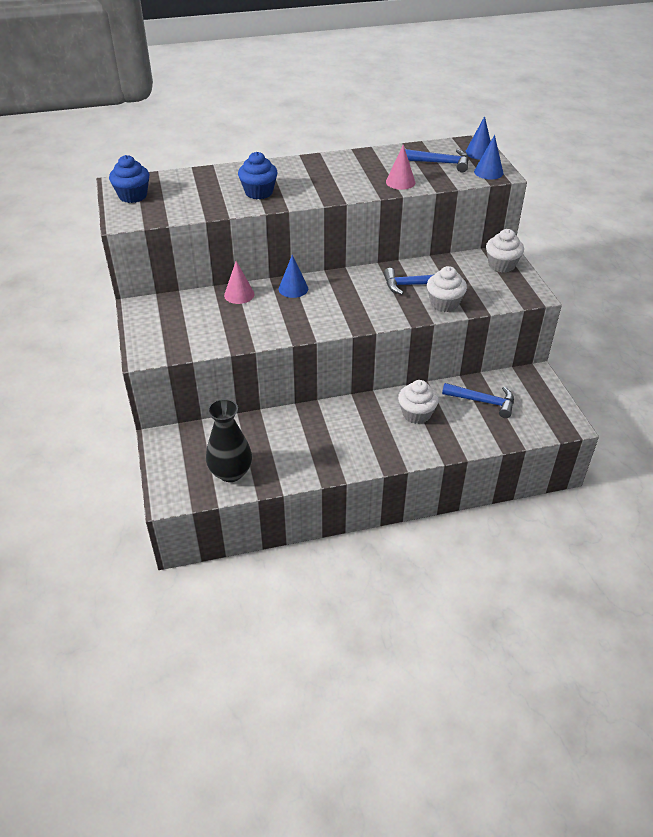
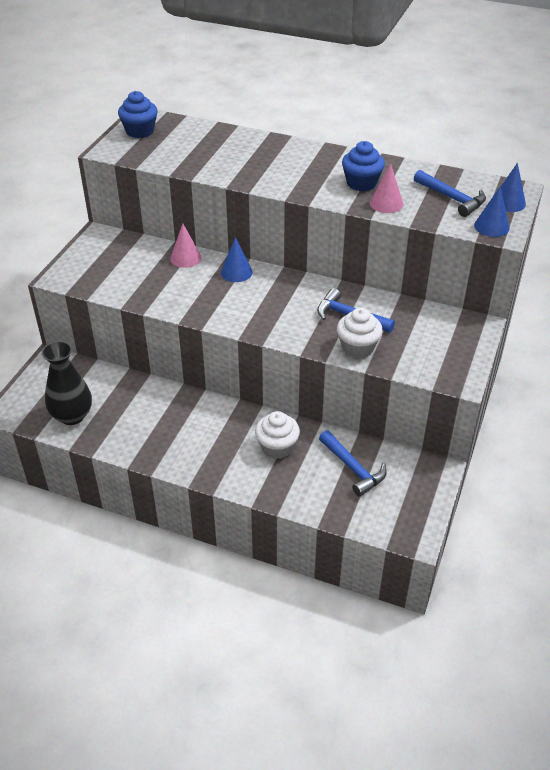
camera: 35 degrees right, 0 degrees up
blue cupcake [238,152,278,199] -> blue cupcake moved to [342,141,385,191]
white cupcake [486,229,524,273] -> none

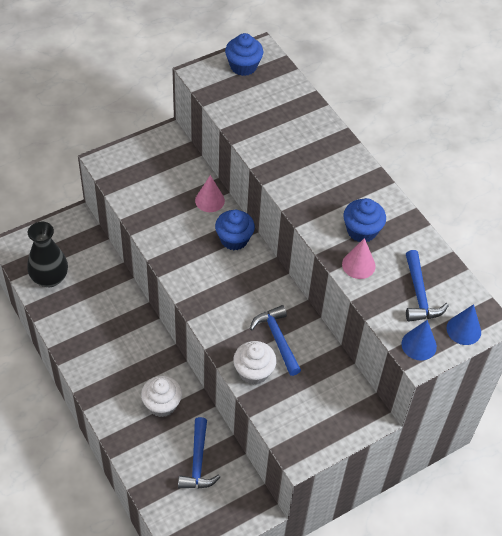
camera: 35 degrees right, 10 degrees up
blue cone [221,237,252,282] -> blue cupcake [215,210,255,250]

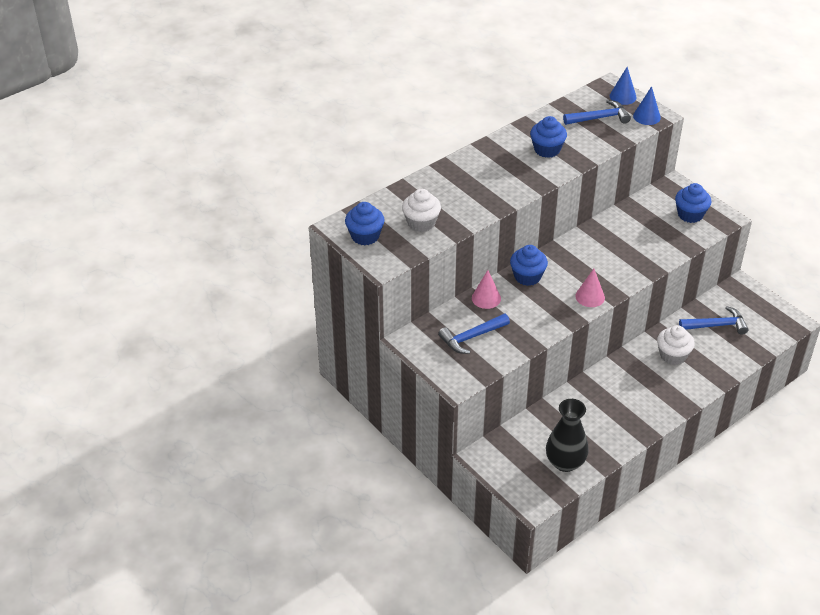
camera: 95 degrees left, 10 degrees down
white cupcake [233,341,277,385] -> white cupcake moved to [402,189,441,232]
blue hammer [250,305,301,376] -> blue hammer moved to [438,313,510,354]
pink cone [342,238,376,279] -> pink cone moved to [575,269,605,307]
none -> blue cupcake [675,183,711,223]

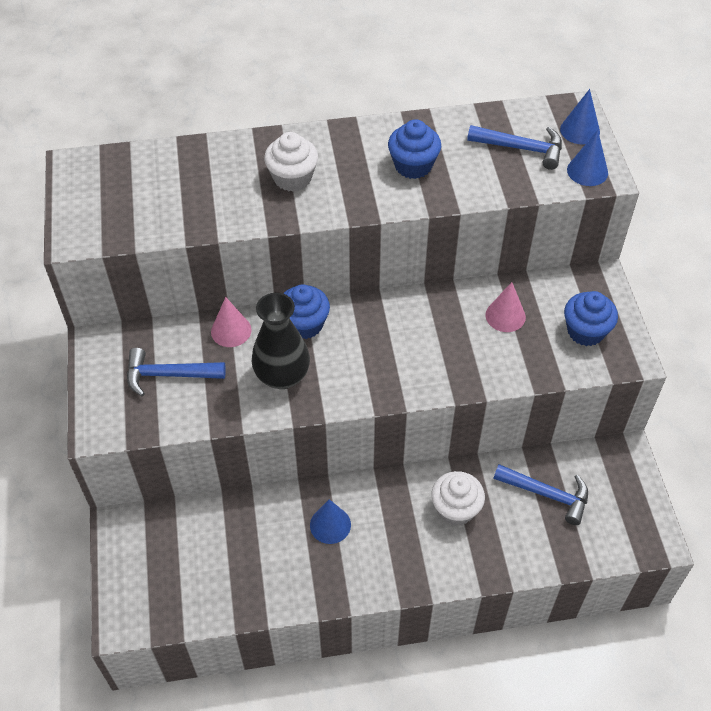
camera: 30 degrees right, 10 degrees up
blue cupcake [345,202,385,245] -> none
white cupcake [402,189,441,232] -> white cupcake moved to [264,132,318,192]
black vase [546,399,589,472] -> black vase moved to [252,293,310,389]
pink cone [575,269,605,307] -> pink cone moved to [485,282,526,332]
none -> blue cone [310,499,351,544]

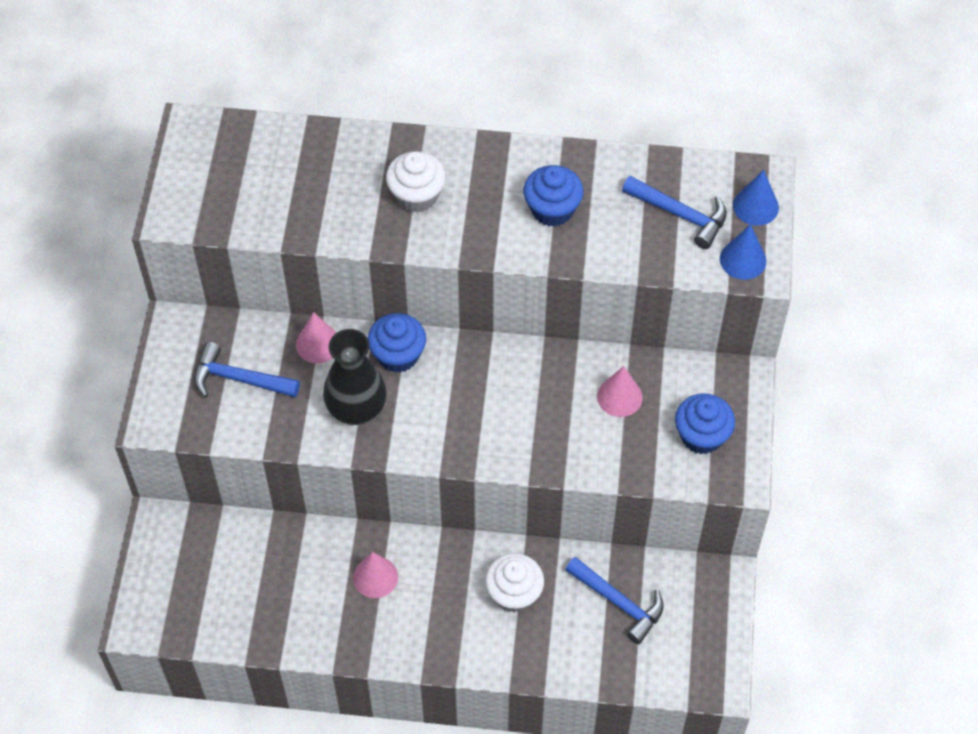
camera: 15 degrees right, 5 degrees up
blue cone [310,499,351,544] -> pink cone [353,552,398,598]

